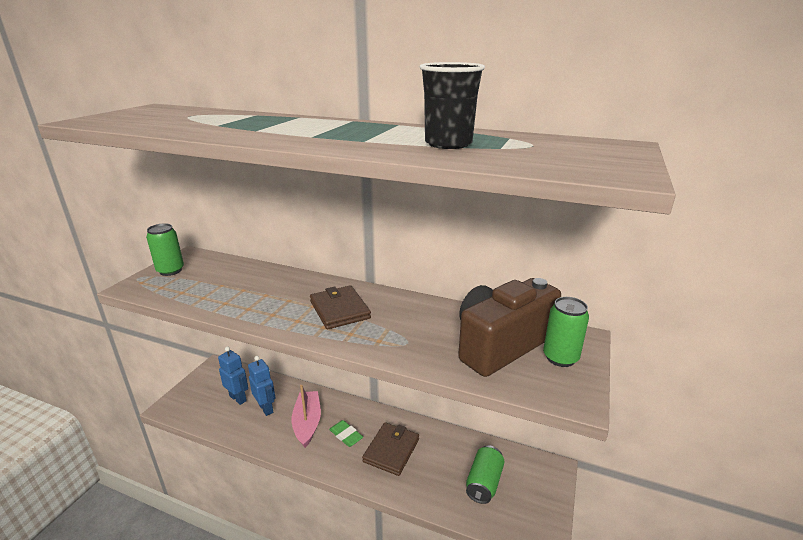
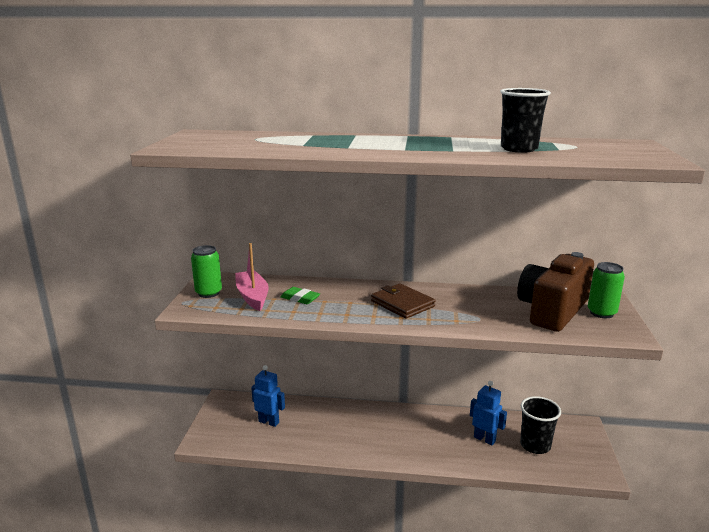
camera: 15 degrees left, 5 degrees down
blue robot [248,356,275,416] -> blue robot moved to [470,381,507,445]
pink boat [292,385,321,448] -> pink boat moved to [235,243,269,311]
green eraser [329,420,363,447] -> green eraser moved to [280,287,320,304]
brown wallet [362,422,419,476] -> none
green can [466,445,505,504] -> black cup [520,396,561,454]

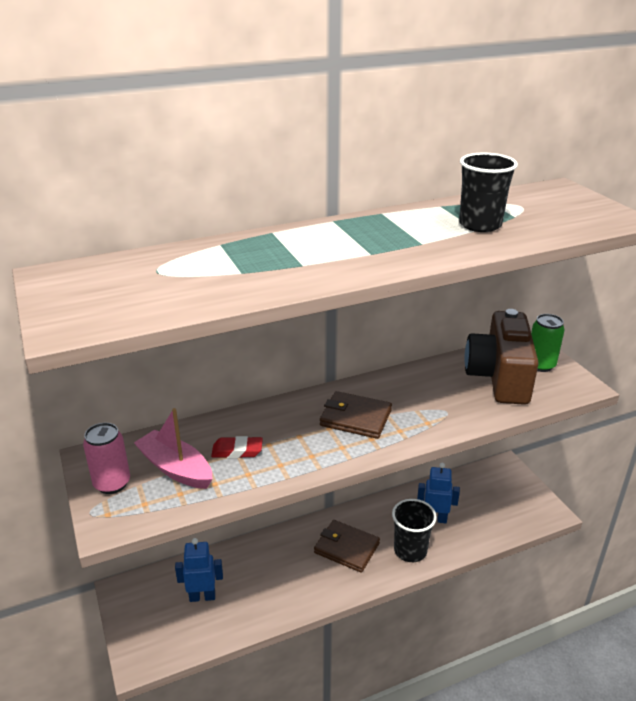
camera: 30 degrees left, 10 degrees up
green can [191,245,222,298] -> pink can [83,423,130,494]
green eraser [280,287,320,304] -> red eraser [211,436,263,458]
black cup [520,396,561,454] -> black cup moved to [392,499,437,562]
none -> brown wallet [314,520,380,573]

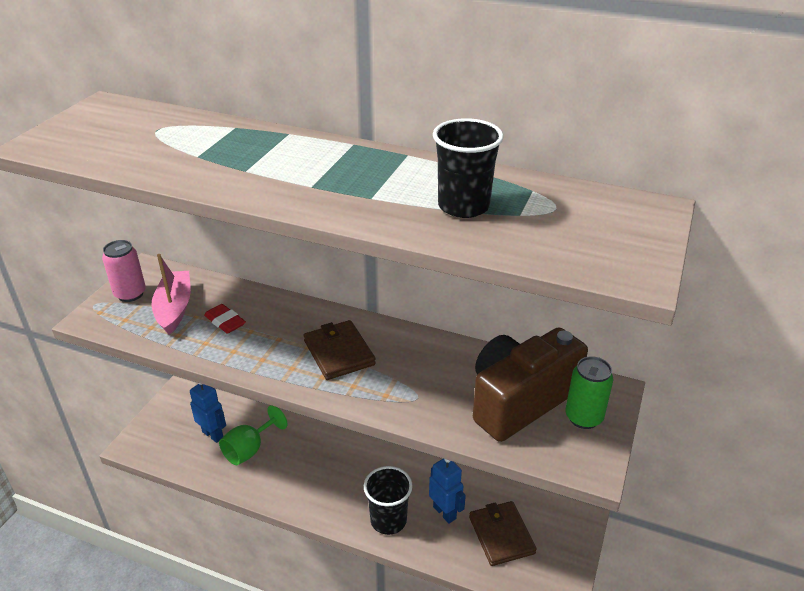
camera: 45 degrees right, 5 degrees up
brown wallet [314,520,380,573] -> brown wallet moved to [469,501,537,566]
none -> green goblet [219,405,288,465]

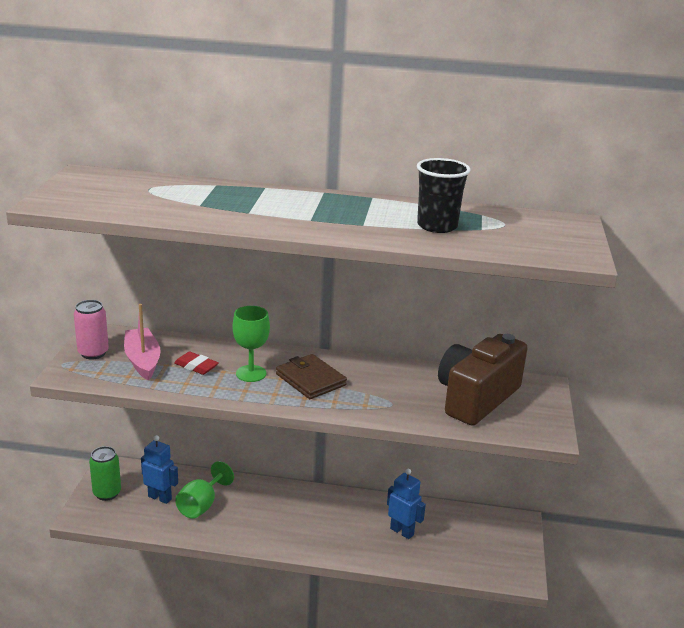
camera: 15 degrees left, 10 degrees down
black cup [364,466,413,535] -> none
brown wallet [469,501,537,566] -> none
green can [565,356,614,429] -> green can moved to [89,446,121,501]
none -> green goblet [233,306,270,382]

